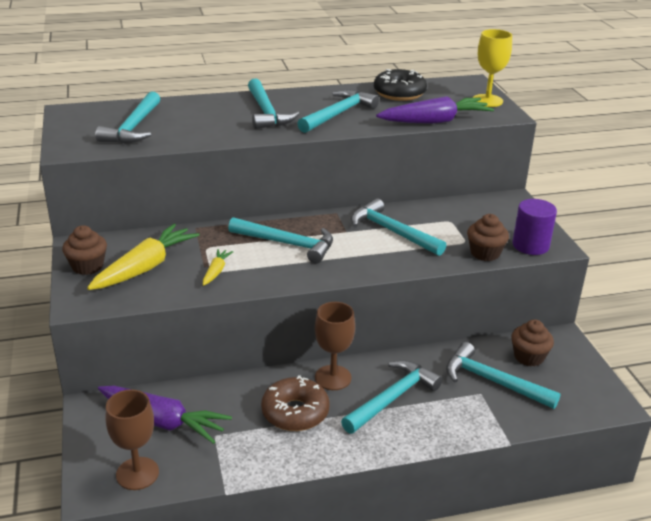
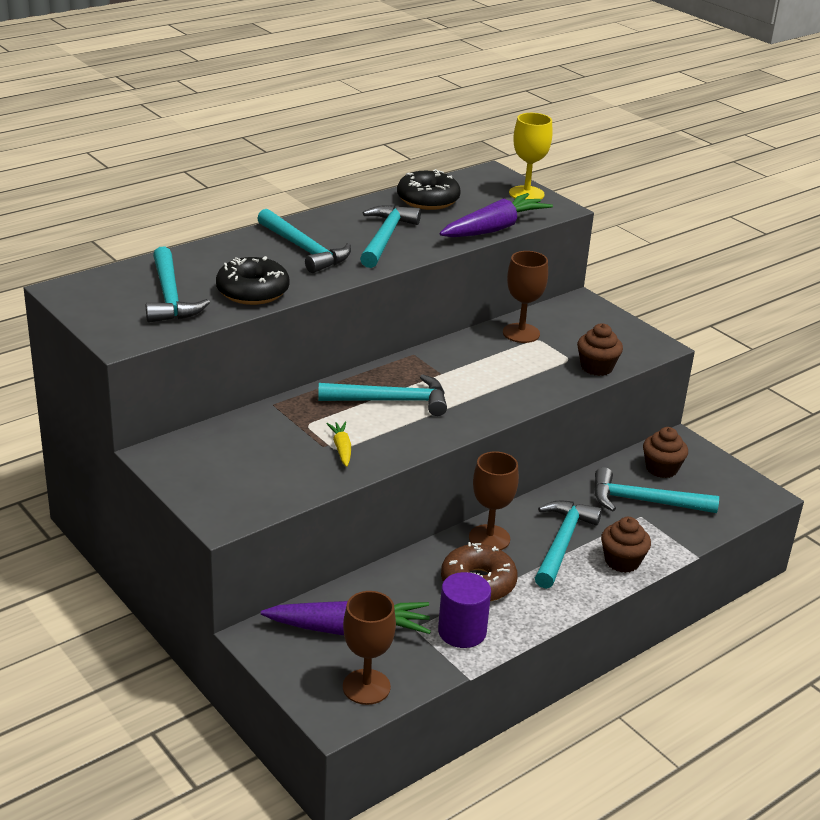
camera: 25 degrees left, 0 degrees up
brown cupcake [62,225,107,275] -> brown cupcake moved to [601,517,651,573]
yellow carrot [87,224,199,290] -> none
turquoise hammer [351,198,446,256] -> none
purple cylinder [513,199,557,255] -> purple cylinder moved to [438,572,491,648]
none -> black donut [216,256,290,305]
none -> brown goblet [503,251,548,343]

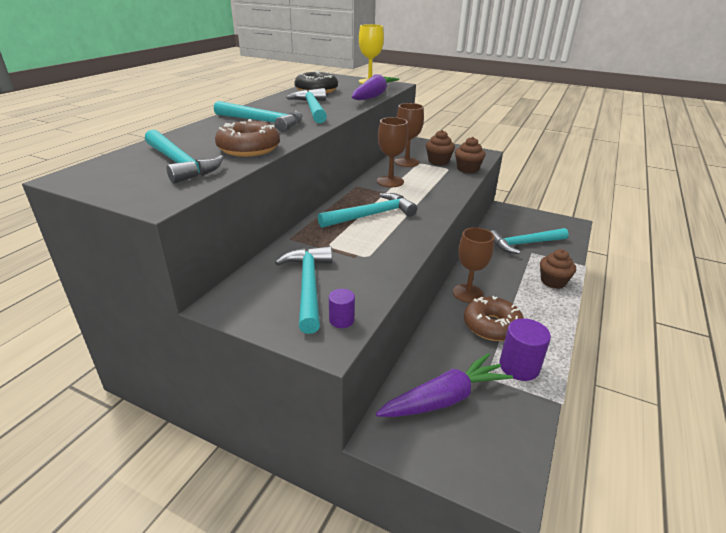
camera: 25 degrees left, 0 degrees up
black donut [216,256,290,305] -> brown donut [215,119,280,157]
yellow carrot [327,422,351,467] -> none
brown goblet [343,591,396,705] -> brown goblet moved to [377,117,408,187]
turquoise hammer [535,500,602,589] -> turquoise hammer moved to [275,246,332,334]
brown cupcake [643,427,688,478] -> brown cupcake moved to [426,130,455,165]
none -> purple cylinder [329,289,355,328]

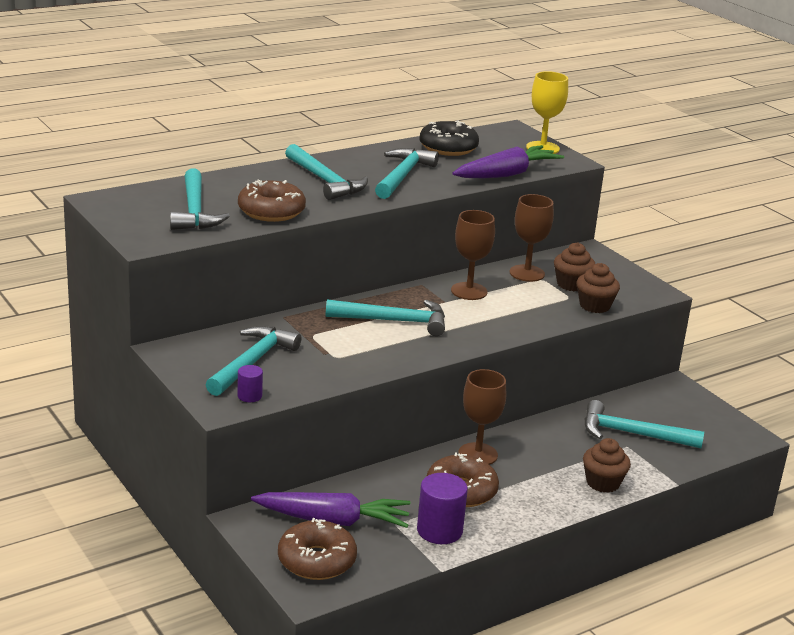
camera: 30 degrees right, 5 degrees down
none -> brown donut [278,518,357,580]

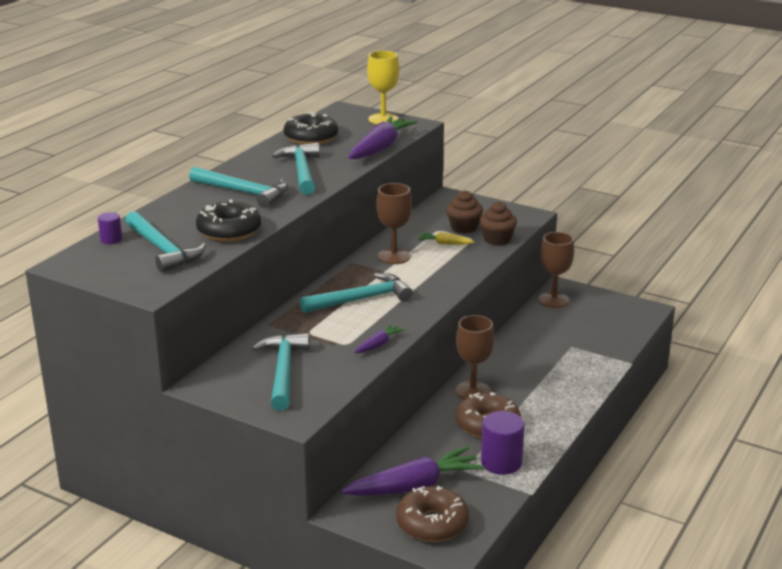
camera: 25 degrees left, 0 degrees up
purple cylinder [237,365,263,402] -> purple cylinder moved to [98,212,122,244]
brown donut [238,179,306,222] -> black donut [196,199,261,242]
brown goblet [509,194,554,282] -> brown goblet moved to [538,232,574,308]
brown cupcake [583,438,631,493] -> none
turquoise hammer [584,400,704,448] -> none
none -> purple carrot [354,324,405,353]
none -> yellow carrot [417,232,475,245]

